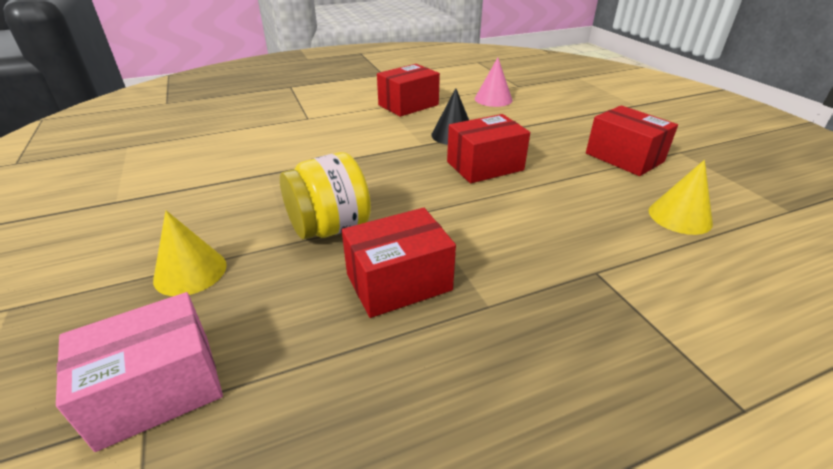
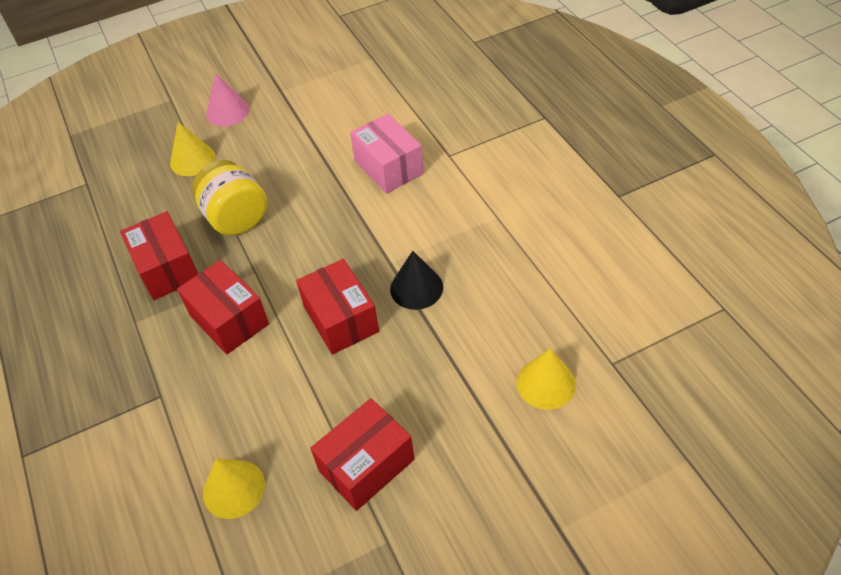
camera: 90 degrees right, 15 degrees up
pink box [56,292,223,452] -> pink box moved to [350,114,424,194]
red box [377,64,440,117] -> red box moved to [177,260,269,354]
pink cone [475,58,513,107] -> pink cone moved to [206,73,249,127]
none -> yellow cone [517,348,576,410]

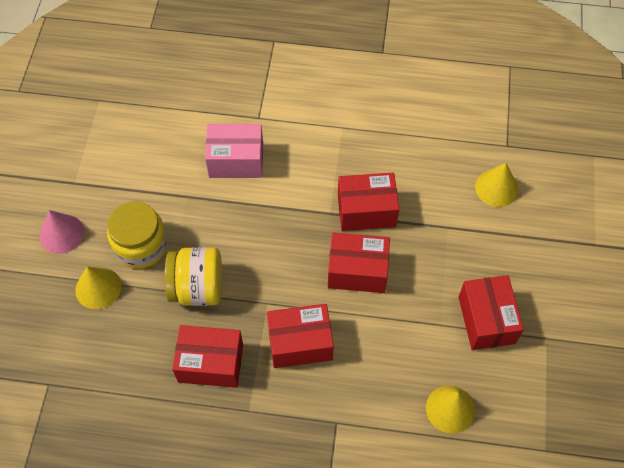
camera: 60 degrees left, 10 degrees up
black cone [390,251,443,310] -> red box [338,173,399,231]
none -> yellow jar [107,201,168,268]

